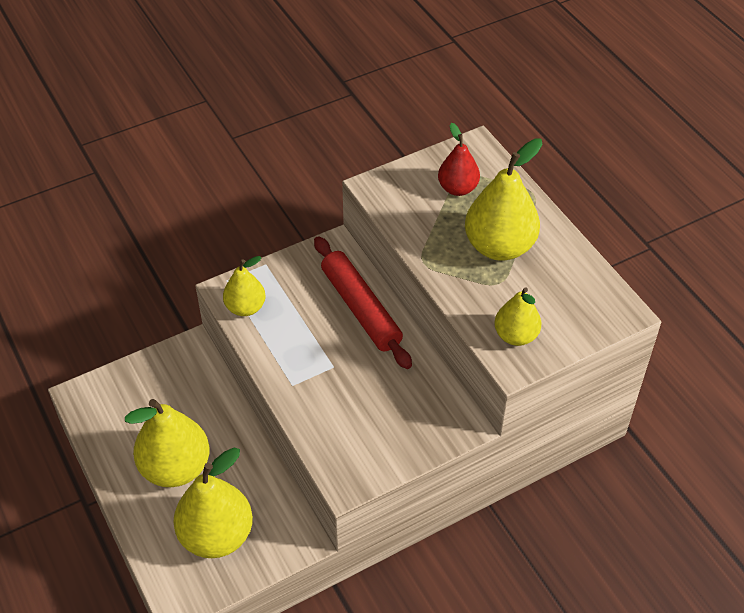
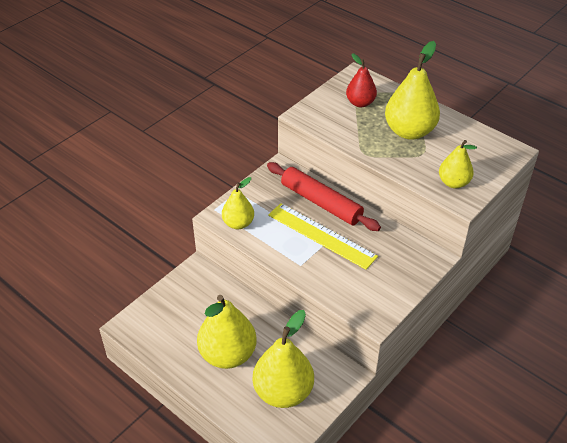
camera: 20 degrees left, 5 degrees down
none -> yellow ruler [268,203,378,270]

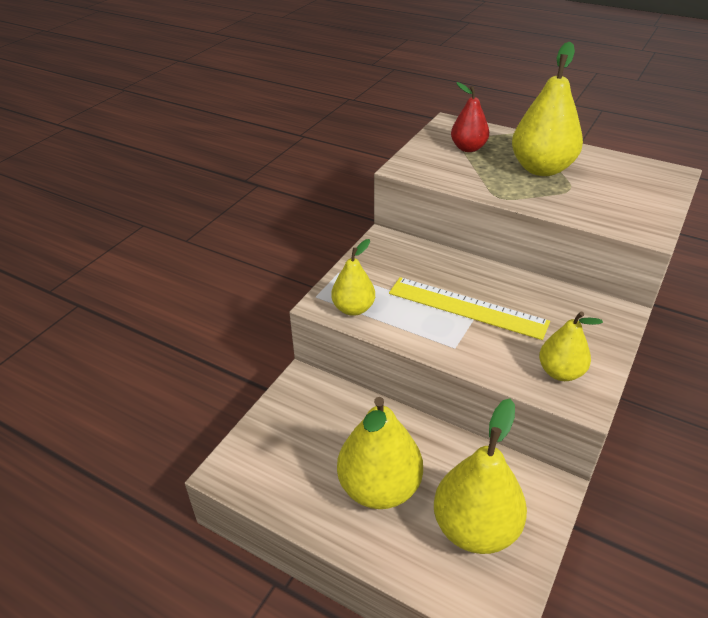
camera: 10 degrees left, 5 degrees down
red rolling pin [267,162,381,231] -> none
yellow pear [439,140,477,188] -> yellow pear moved to [539,311,603,381]

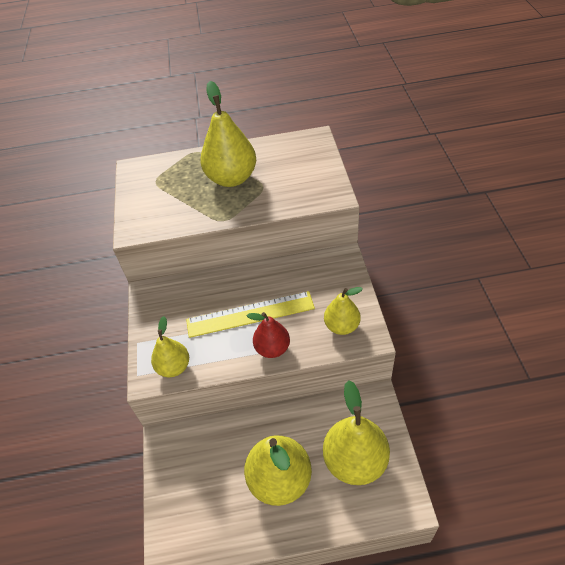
camera: 35 degrees left, 10 degrees up
red pear [451,82,489,152] -> red pear moved to [247,312,290,358]

